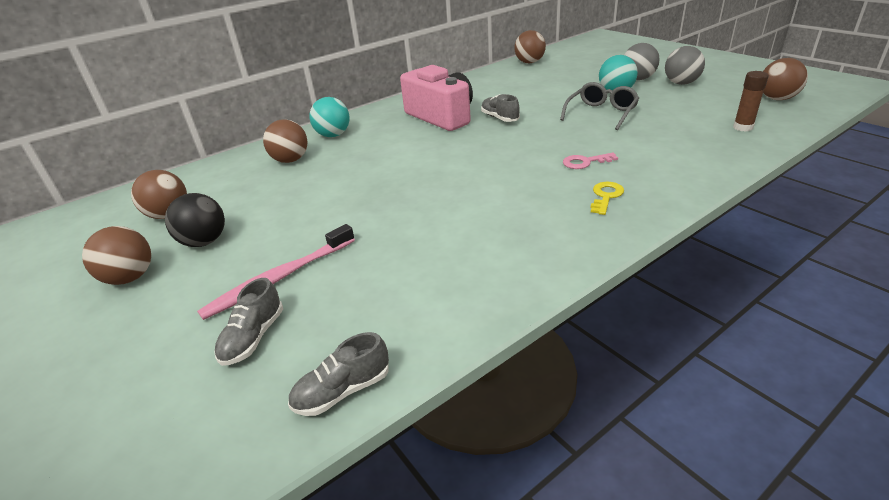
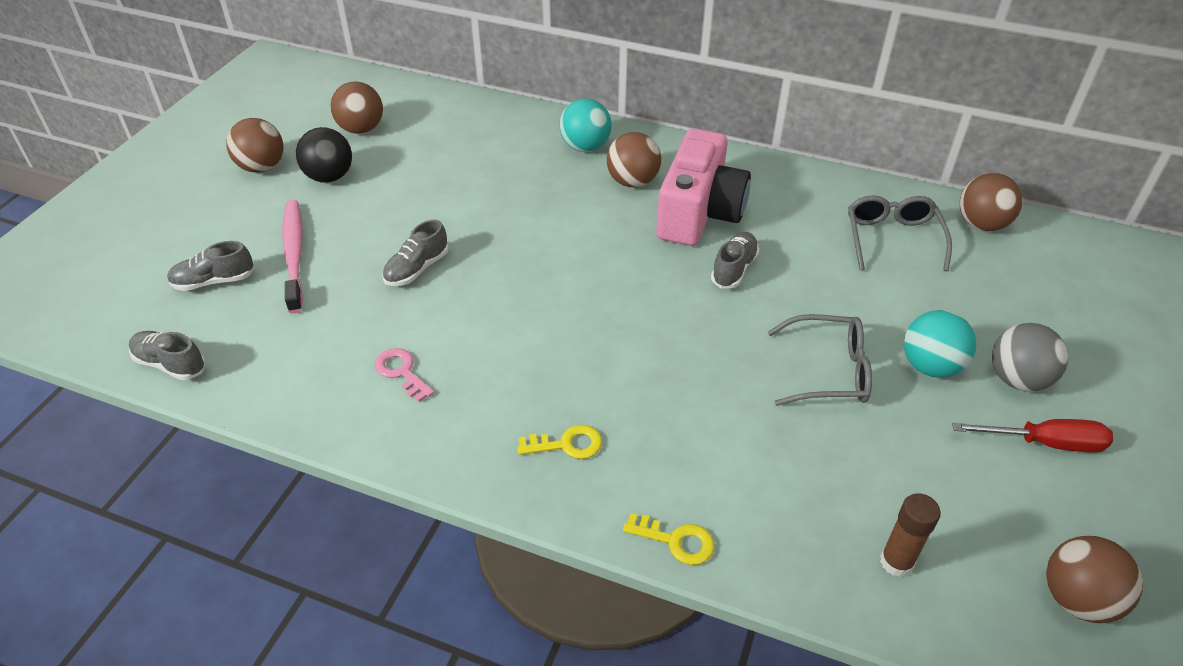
camera: 55 degrees right, 10 degrees up
pink toothbrush [197,224,355,320] -> pink toothbrush turned 60 degrees clockwise [282,200,303,314]
brown ball [263,119,307,163] -> brown ball moved to [607,132,661,187]
pink key [563,153,618,169] -> pink key moved to [375,348,434,402]
grey ball [665,46,705,85] -> red screwdriver [952,419,1113,452]
none -> grey shoe [382,220,449,286]
none -> yellow key [623,513,714,565]
none -> grey glasses [848,195,952,271]

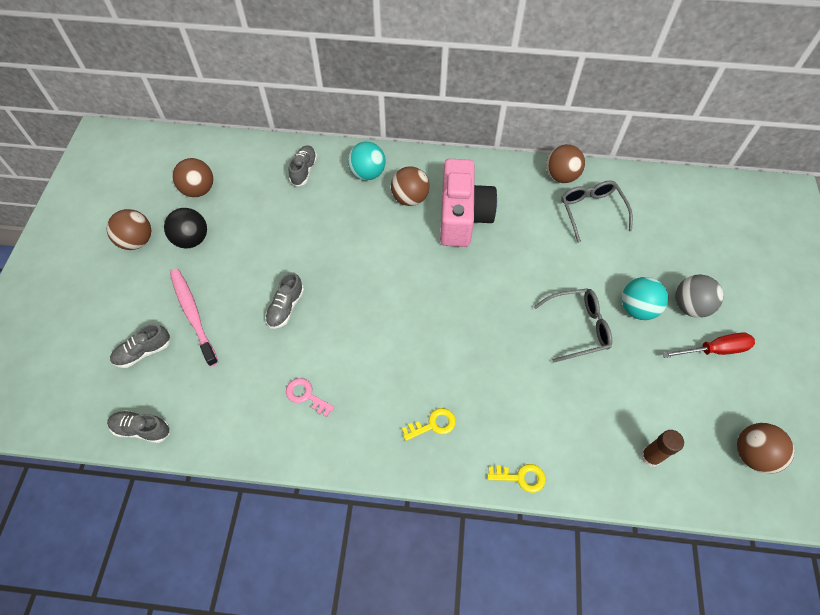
camera: 15 degrees left, 15 degrees up
grey shoe [711,232,759,288] -> grey shoe moved to [288,145,317,187]
brown ball [960,173,1022,231] -> brown ball moved to [546,144,585,183]

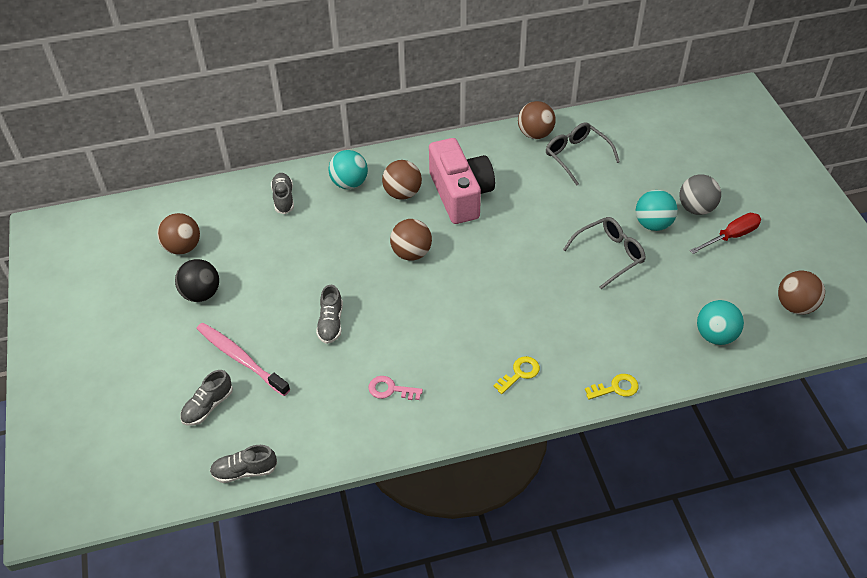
camera: 20 degrees left, 10 degrees down
brown ball [107,209,151,250] -> brown ball moved to [390,219,432,261]
brown glue stick [640,430,684,467] -> turquoise ball [697,300,744,345]

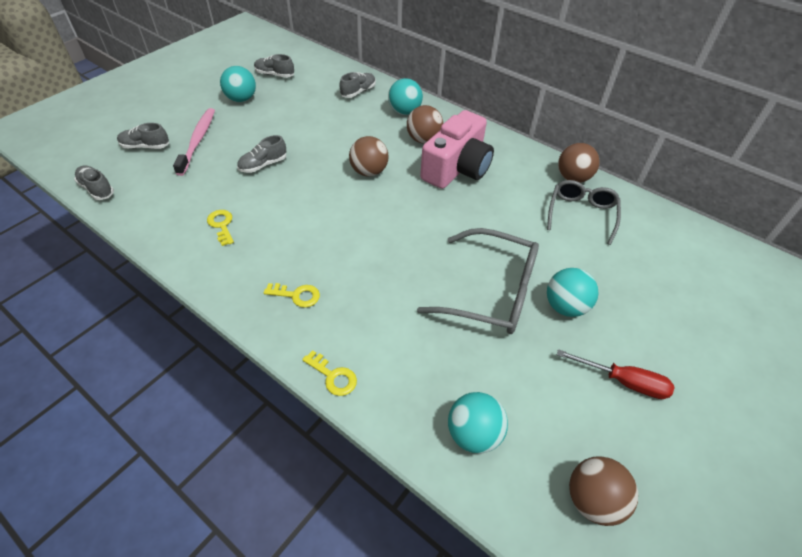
camera: 50 degrees right, 0 degrees up
brown ball [157,213,200,255] -> grey shoe [254,54,294,78]
black ball [175,259,219,302] -> turquoise ball [220,66,256,102]
pink key [369,376,423,400] -> yellow key [207,210,234,246]
grey glasses [563,217,646,289] -> grey glasses [417,228,539,334], size x1.51
grey ball [679,174,721,215] -> none

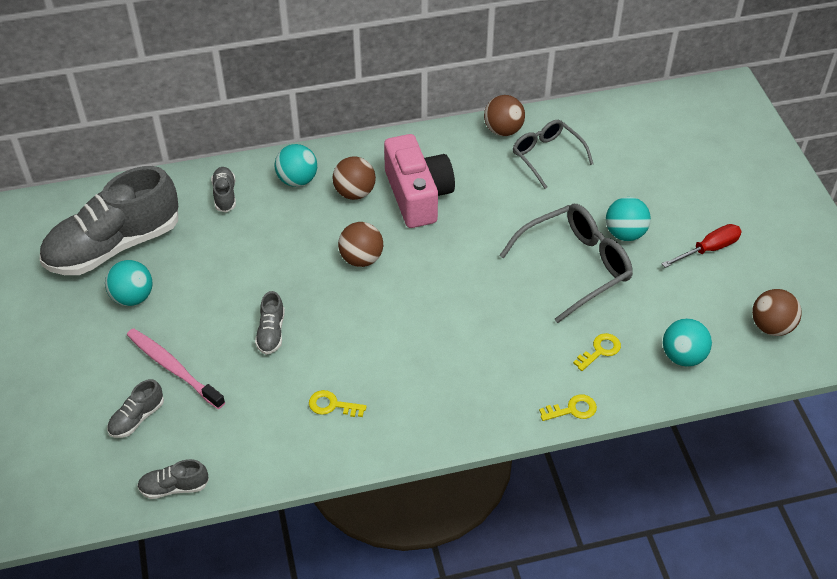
camera: 50 degrees left, 0 degrees up
grey shoe [254,54,294,78] -> grey shoe [40,166,178,275], size x2.42
yellow key [264,283,320,308] -> yellow key moved to [573,333,621,371]

